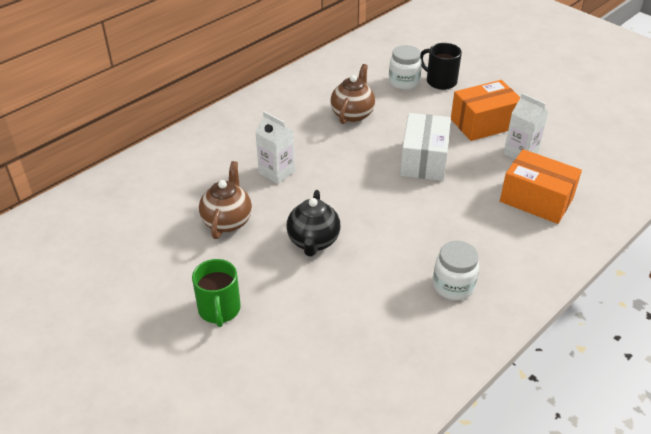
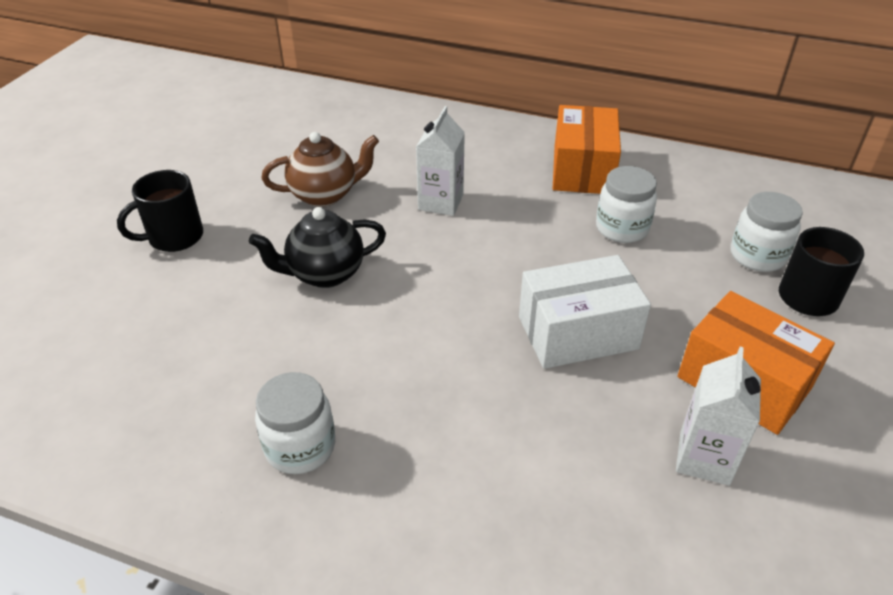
camera: 65 degrees right, 0 degrees up
green mug [192,259,241,327] -> black mug [117,170,203,252]
brown teapot [331,64,375,124] -> white jar [596,166,657,243]
orange box [500,149,582,224] -> orange box moved to [553,105,621,194]

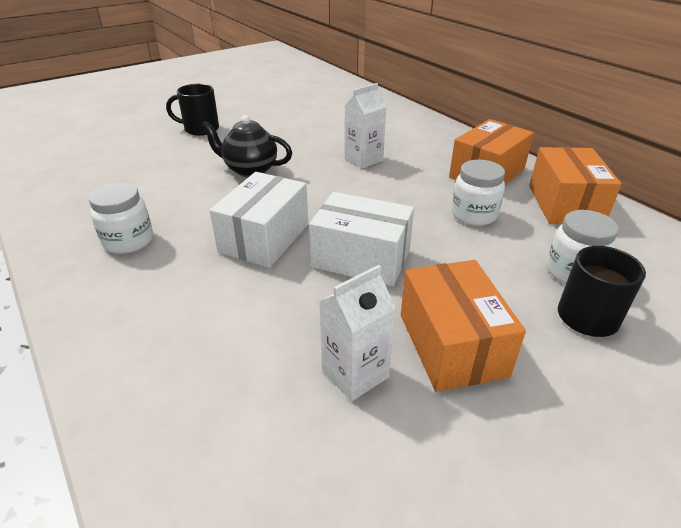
camera: 35 degrees right, 5 degrees down
brown teapot [262,132,379,207] -> none
none -> white box [210,172,308,268]
none -> orange box [529,147,622,224]

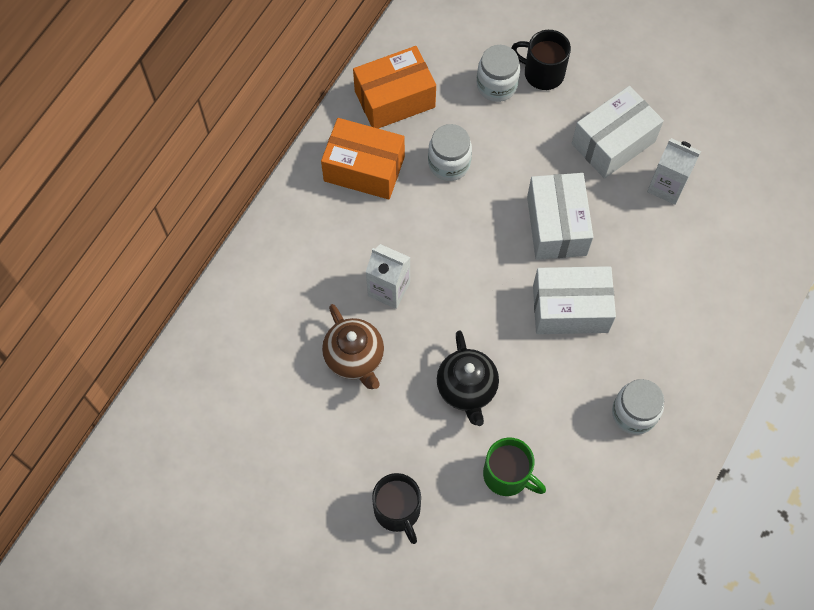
camera: 115 degrees left, 30 degrees up
orange box [401,260,526,392] -> white box [572,86,664,179]
none -> brown teapot [322,304,384,389]
none -> green mug [483,438,546,496]

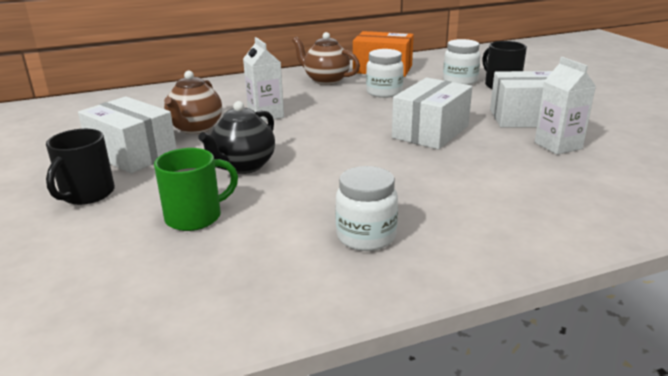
camera: 40 degrees right, 40 degrees down
orange box [321,118,405,200] -> brown teapot [292,32,360,85]
green mug [483,438,546,496] -> green mug turned 105 degrees counterclockwise [154,148,238,231]
white box [533,266,616,334] -> white box moved to [78,96,177,173]

